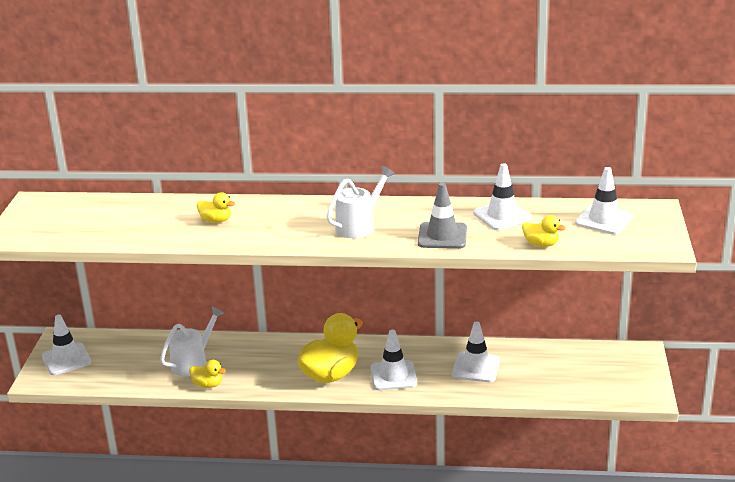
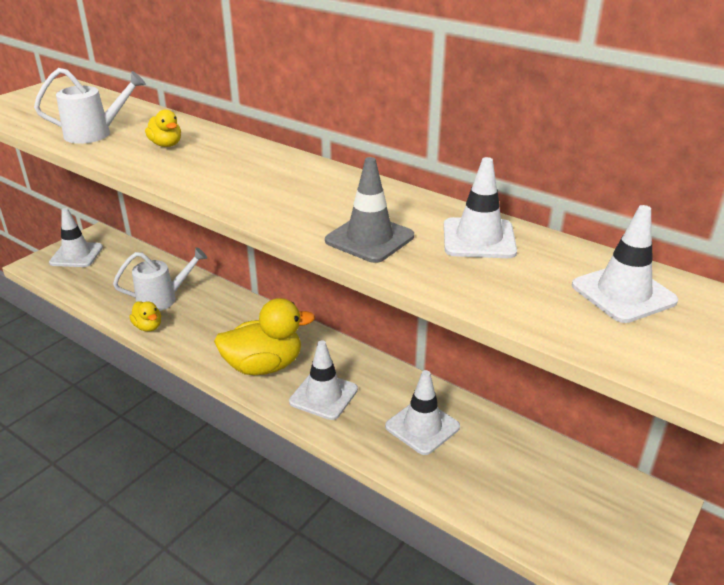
camera: 30 degrees right, 5 degrees up
white watering can [326,166,395,238] -> white watering can moved to [34,68,146,144]
yellow duck [522,215,566,247] -> none

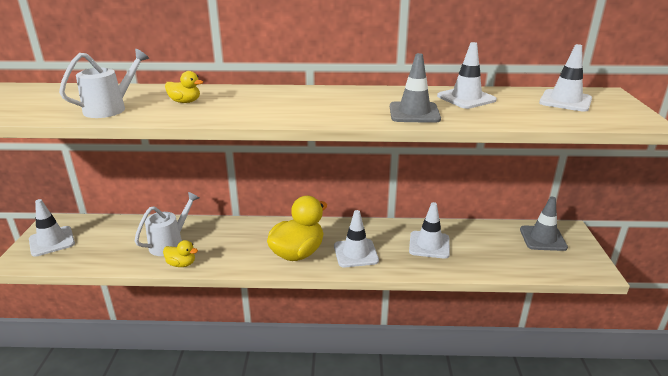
camera: 35 degrees left, 5 degrees down
none -> grey traffic cone [520,197,568,251]

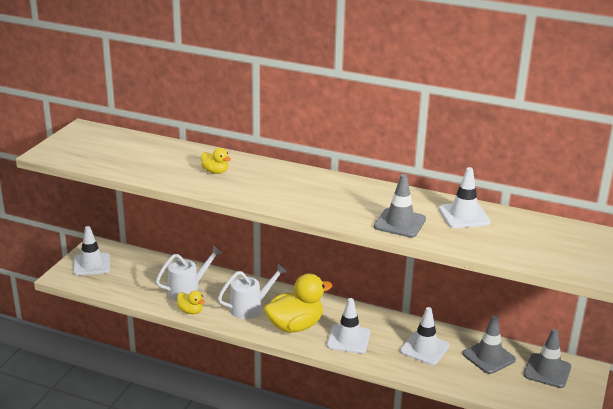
camera: 20 degrees right, 0 degrees up
white watering can [59,49,149,118] -> white watering can moved to [218,264,287,319]
white traffic cone [539,44,592,112] -> none
none -> grey traffic cone [463,315,516,374]

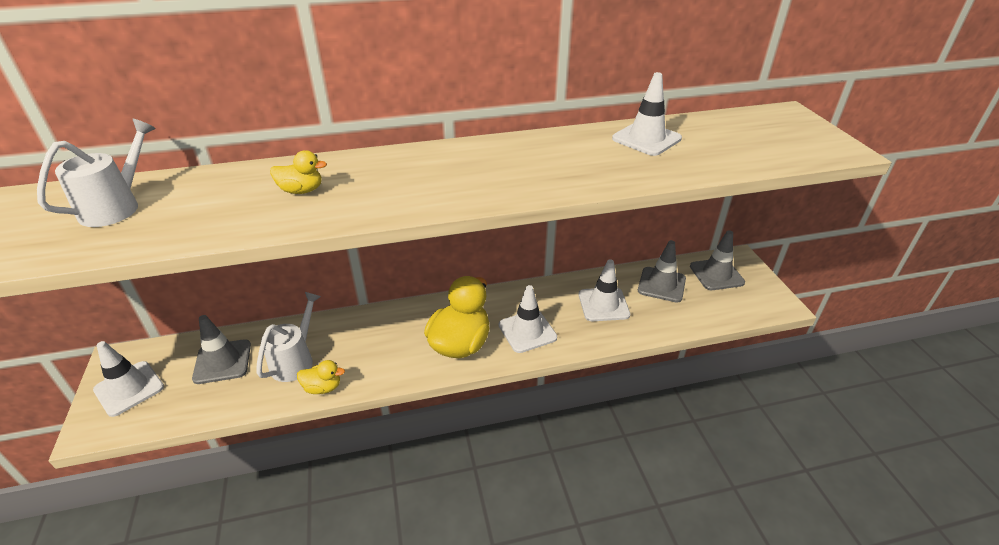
camera: 35 degrees left, 10 degrees up
white watering can [218,264,287,319] -> white watering can moved to [37,119,156,227]
grey traffic cone [374,174,426,238] -> grey traffic cone moved to [192,315,251,384]

